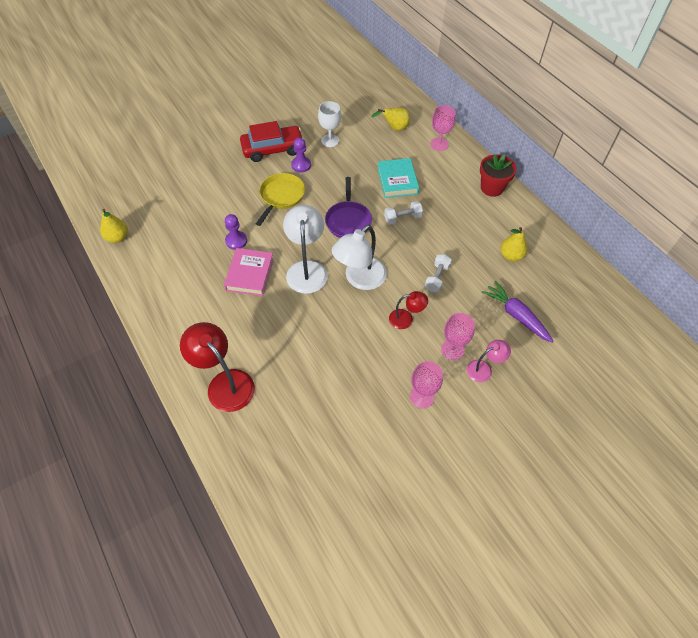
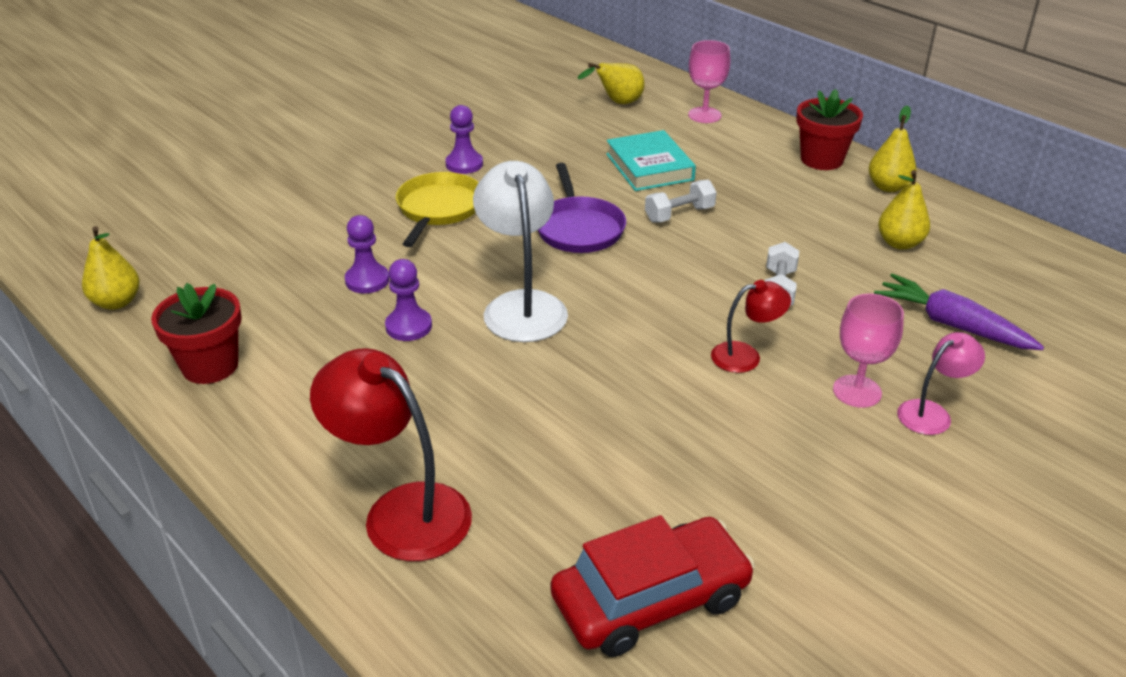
camera: 10 degrees left, 20 degrees down
pink book [224,248,274,296] -> purple pawn [385,259,432,341]
red car [240,121,304,162] -> red car moved to [551,515,755,657]
white goblet [318,101,341,147] -> none
white lamp [331,225,387,290] -> none
pink goblet [410,361,443,408] -> none
none -> red flower pot [151,283,242,384]
none -> yellow pear [869,105,917,192]

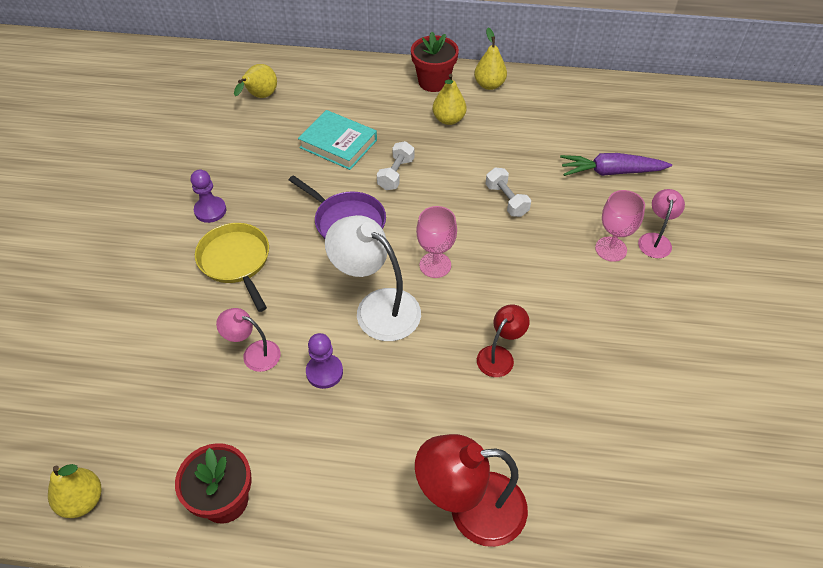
camera: 40 degrees left, 15 degrees up
purple pawn [345,215,389,294] -> pink lamp [216,308,280,372]
red car [551,515,755,657] -> none
pink goblet [688,40,730,123] -> pink goblet moved to [416,206,457,278]
red lamp [711,280,791,373] -> red lamp moved to [477,304,529,377]
yellow pear [878,170,930,250] -> yellow pear moved to [433,74,466,125]

